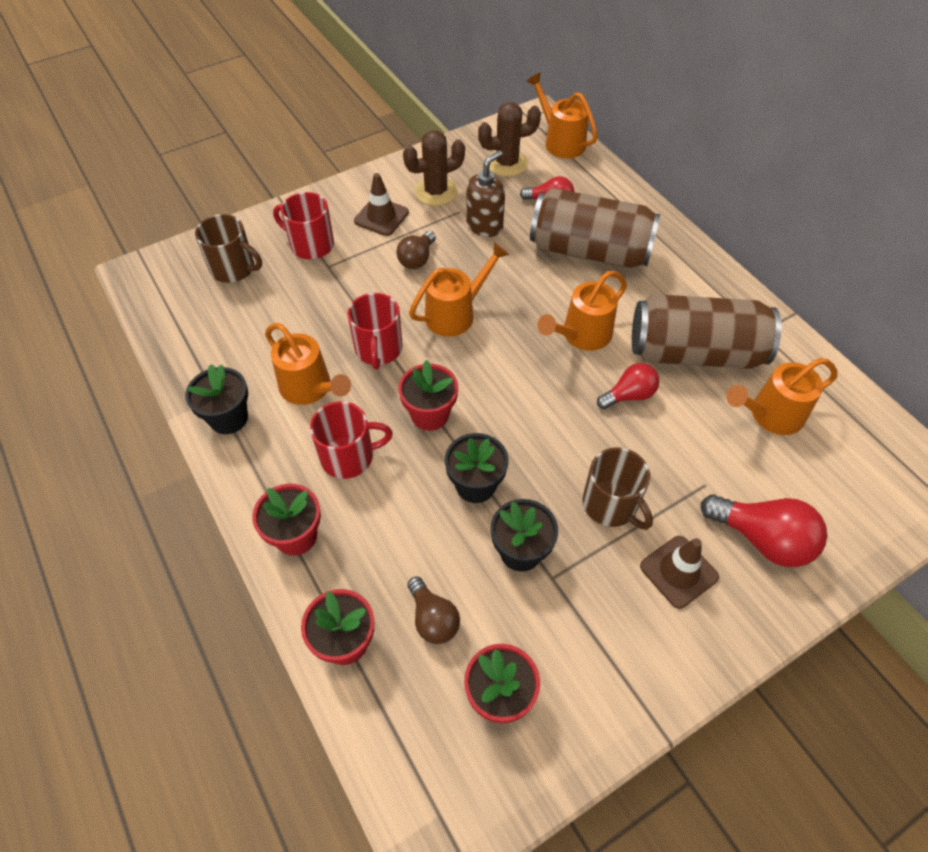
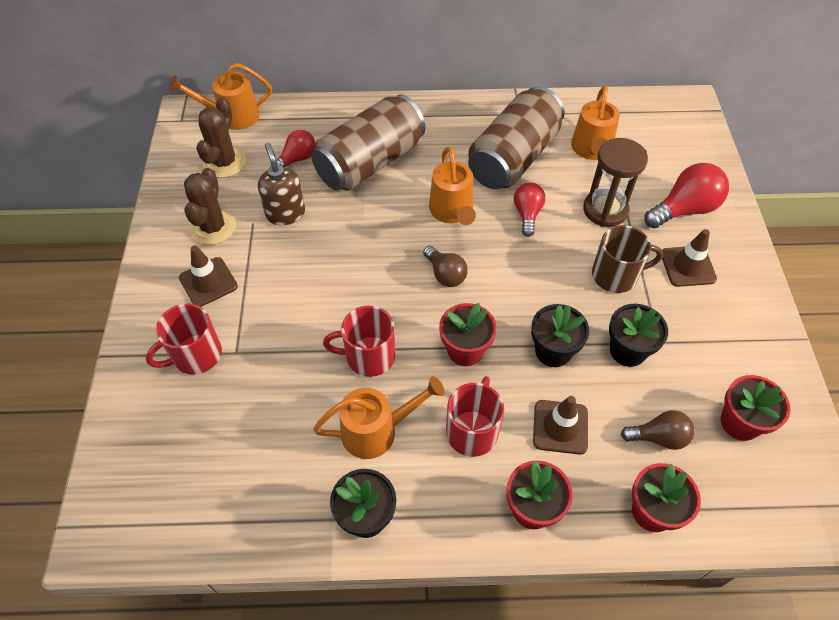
camera: 60 degrees left, 0 degrees up
brown mug [195,214,262,283] -> none
red mug [347,293,403,370] -> red mug turned 150 degrees clockwise [323,306,395,377]
brown light bulb [396,231,436,269] -> brown light bulb moved to [423,246,468,287]
orange watering can [409,242,509,337] -> none
none -> brown traffic cone [533,396,588,455]
none -> brown hourglass [583,138,648,227]

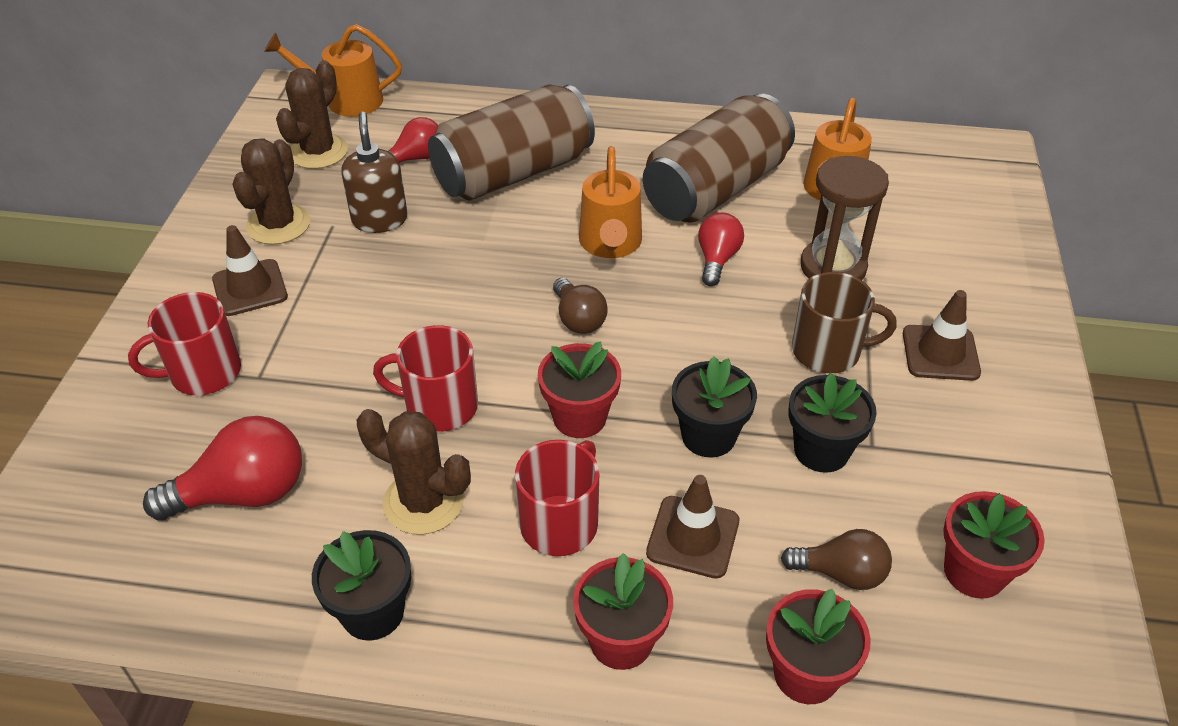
camera: 10 degrees right, 10 degrees down
orange watering can [313,376,445,459] -> brown cactus [357,409,471,535]
red light bulb [644,163,729,228] -> red light bulb moved to [143,416,302,521]

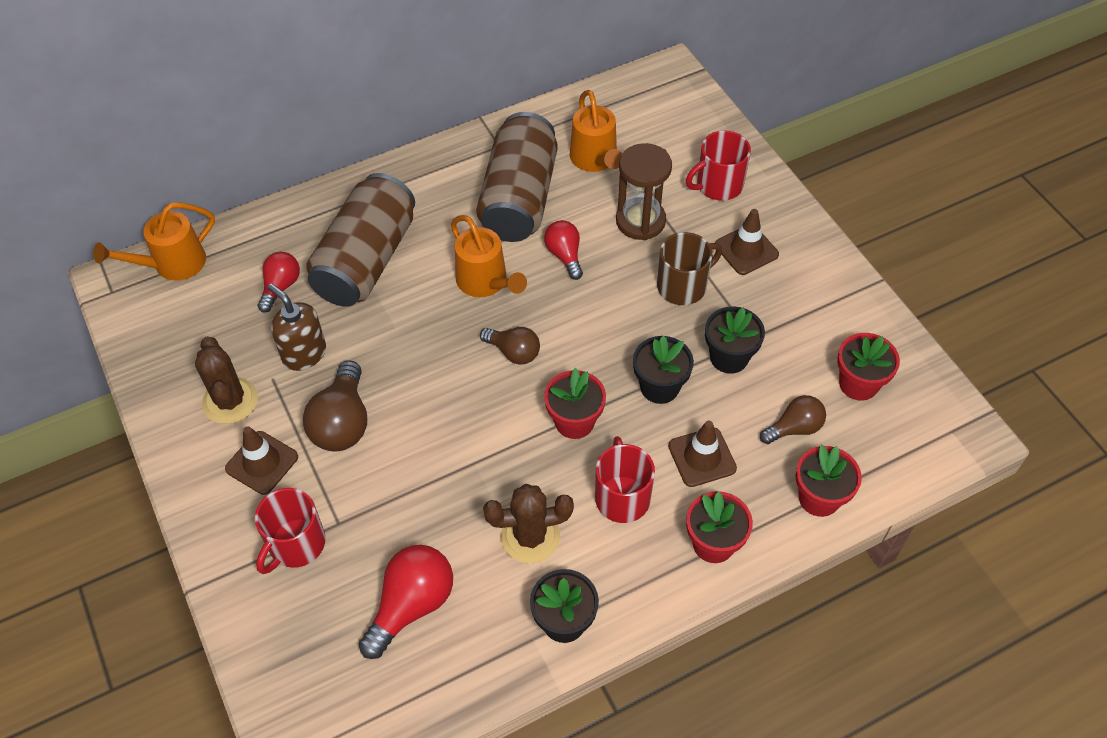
camera: 35 degrees left, 10 degrees up
brown cactus [276,61,348,169] -> none
red mug [373,325,478,432] -> red mug moved to [686,130,751,201]
none -> brown light bulb [303,360,367,451]

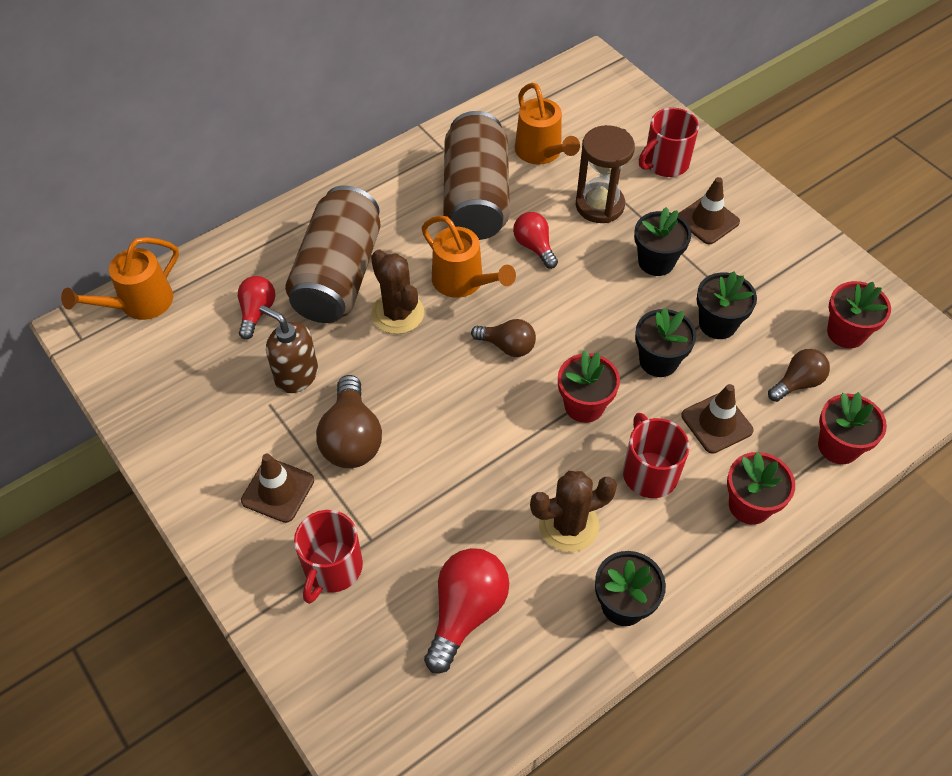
camera: 10 degrees left, 0 degrees up
brown cactus [195,336,258,424] -> brown cactus moved to [371,249,424,334]
brown mug [657,232,722,305] -> black flower pot [634,207,691,276]

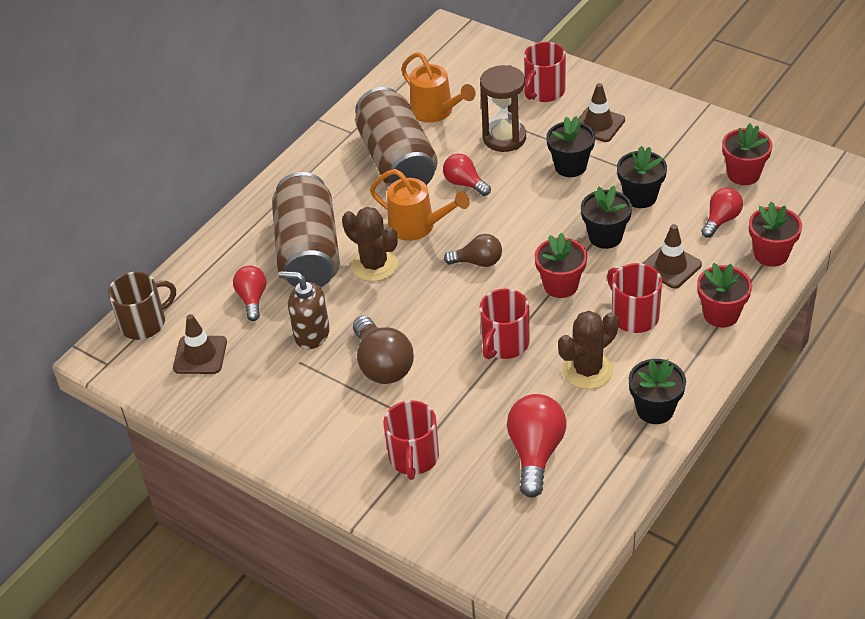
camera: 15 degrees left, 10 degrees down
orange watering can [61,237,179,320] -> brown mug [108,272,176,340]
brown traffic cone [241,454,314,523] -> brown traffic cone moved to [173,314,227,374]
brown light bulb [768,349,830,402] -> red light bulb [701,188,743,238]
none -> red mug [479,289,530,359]

